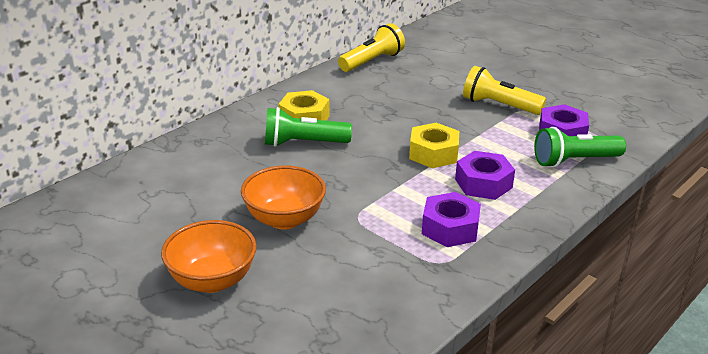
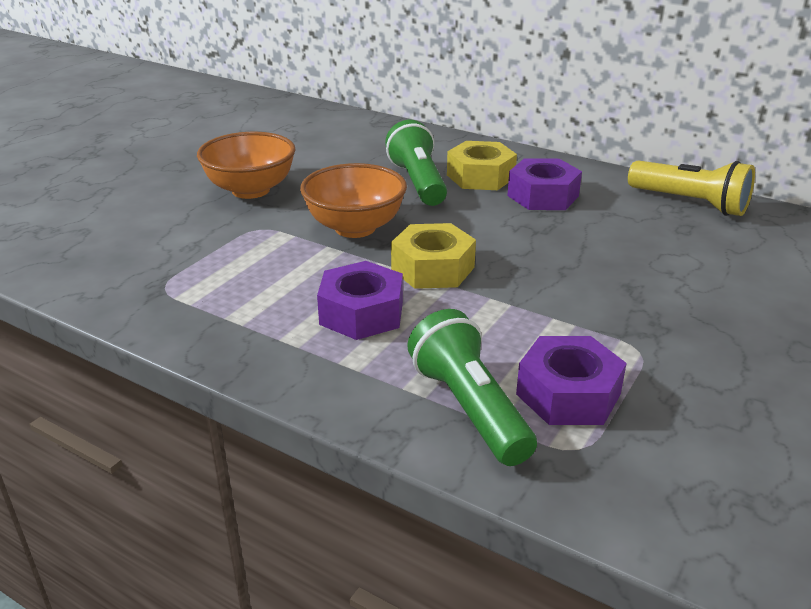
camera: 80 degrees right, 0 degrees up
orange bowl [161,220,256,293] -> orange bowl moved to [300,163,407,238]
purple nut [422,192,481,247] -> purple nut moved to [507,158,582,210]
yellow flashlight [463,66,546,115] -> none

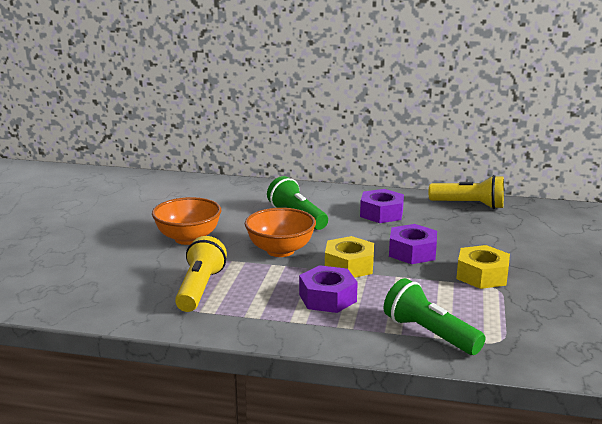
camera: 20 degrees left, 10 degrees down
yellow nut [447,141,517,190] -> yellow nut moved to [456,245,510,289]
purple nut [516,336,627,425] -> purple nut moved to [389,224,437,264]
none -> yellow flashlight [175,236,227,312]

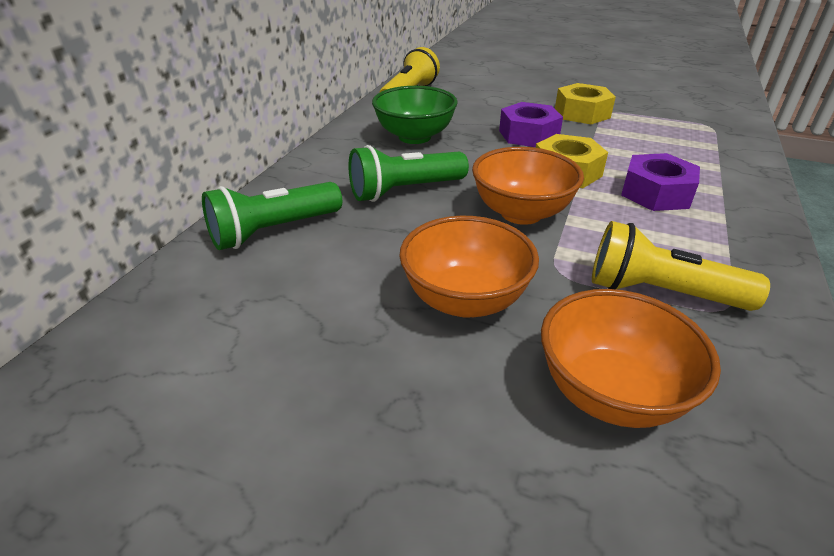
camera: 80 degrees left, 15 degrees up
purple nut [360,189,404,223] -> green bowl [372,86,458,144]
green flashlight [384,278,485,355] -> green flashlight moved to [202,182,342,250]
none -> orange bowl [541,289,721,428]

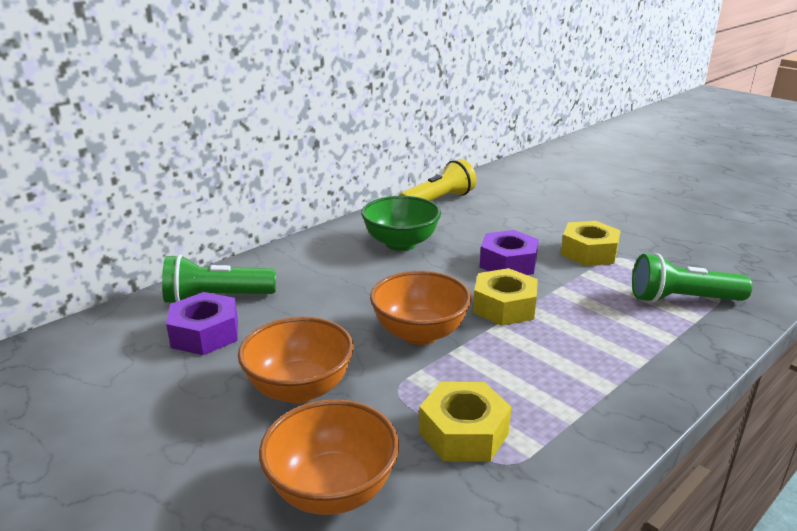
camera: 25 degrees right, 10 degrees down
green flashlight [348,145,469,202] -> green flashlight moved to [632,253,752,303]
yellow flashlight [592,221,770,311] -> yellow nut [419,382,512,462]
purple nut [621,153,700,211] -> purple nut moved to [166,292,238,355]

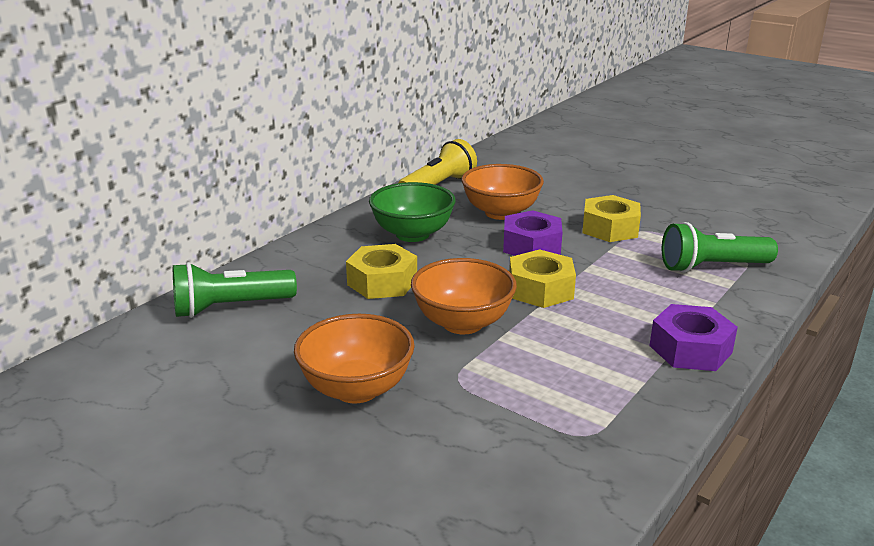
camera: 10 degrees left, 0 degrees up
purple nut [166,292,238,355] -> purple nut moved to [650,304,738,371]
orange bowl [259,399,399,515] -> orange bowl moved to [461,164,544,220]
yellow nut [419,382,512,462] -> yellow nut moved to [346,244,417,299]

